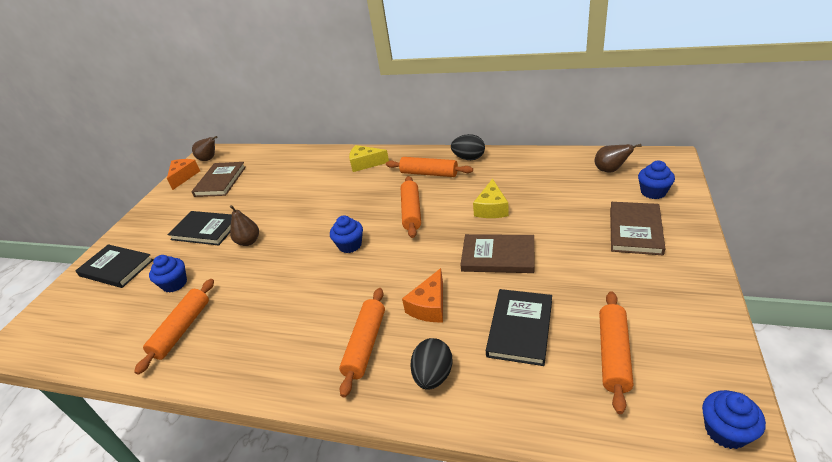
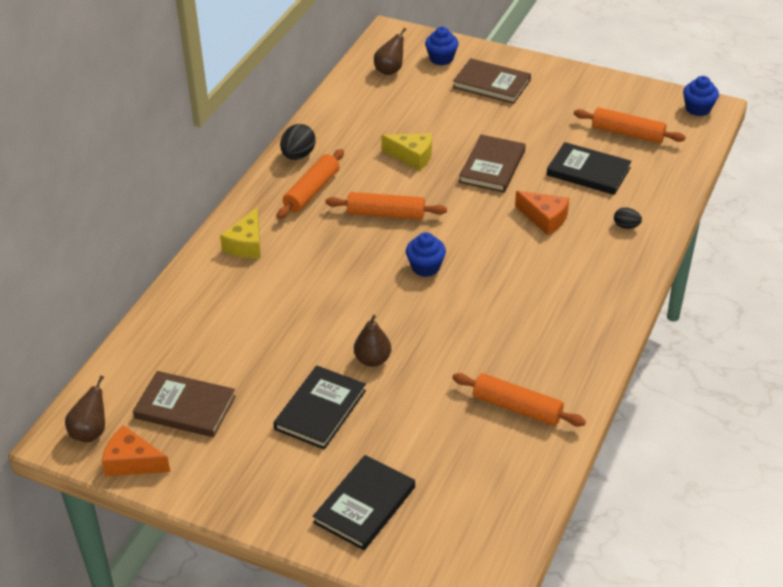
camera: 85 degrees left, 5 degrees up
blue cupcake [149,255,187,293] -> none
orange rolling pin [339,288,385,397] -> none
black egg [410,338,453,390] -> black egg [614,207,642,229], size x0.60

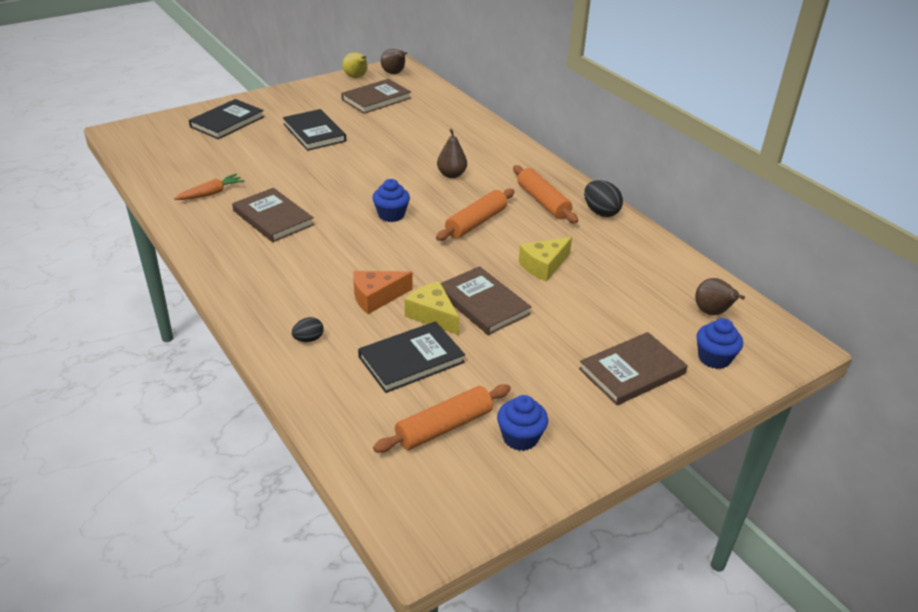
camera: 120 degrees right, 5 degrees down
orange cheese [102,425,170,476] -> yellow pear [343,52,368,78]
yellow cheese [220,207,261,258] -> yellow cheese moved to [405,281,460,335]
black book [313,455,415,550] -> black book turned 60 degrees clockwise [189,99,264,139]
brown pear [354,315,391,367] -> brown pear moved to [437,129,467,178]
orange rolling pin [452,373,586,427] -> orange carrot [174,174,245,200]
blue cupcake [683,76,719,116] -> blue cupcake moved to [497,395,548,451]
none -> brown book [232,188,314,242]

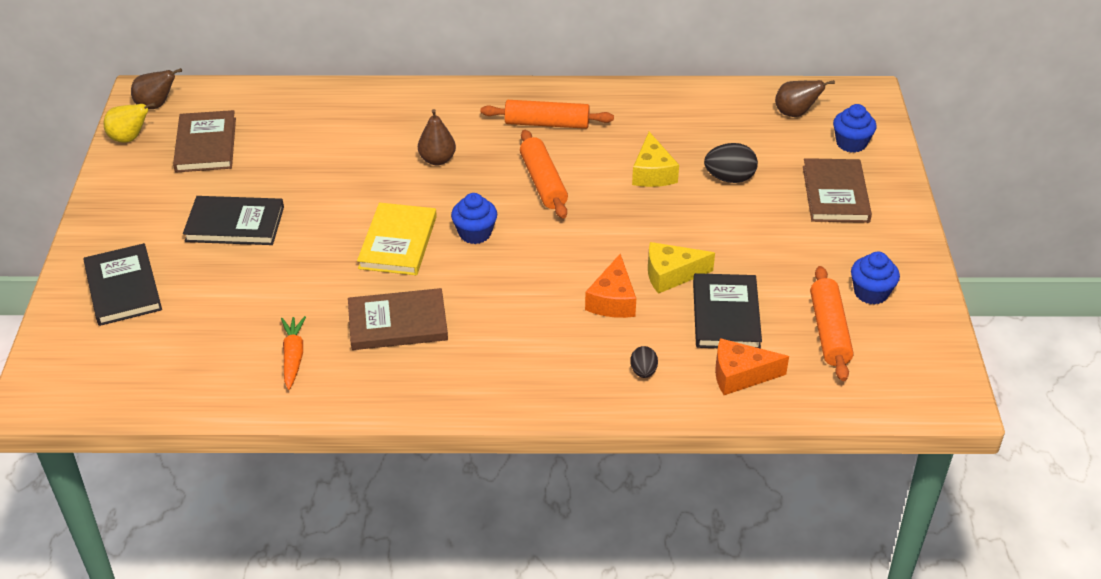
camera: 55 degrees left, 5 degrees up
brown book [441,266,531,335] -> none
black egg [584,180,623,217] -> black egg moved to [704,143,758,183]
none -> yellow book [357,203,437,275]
none -> orange cheese [715,338,789,395]

